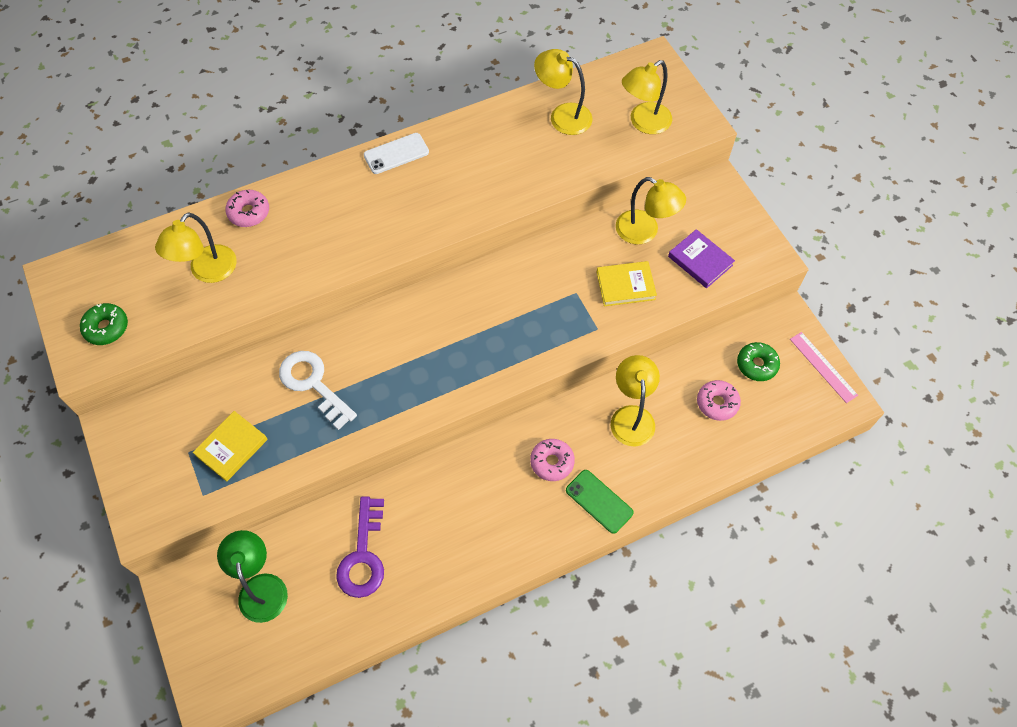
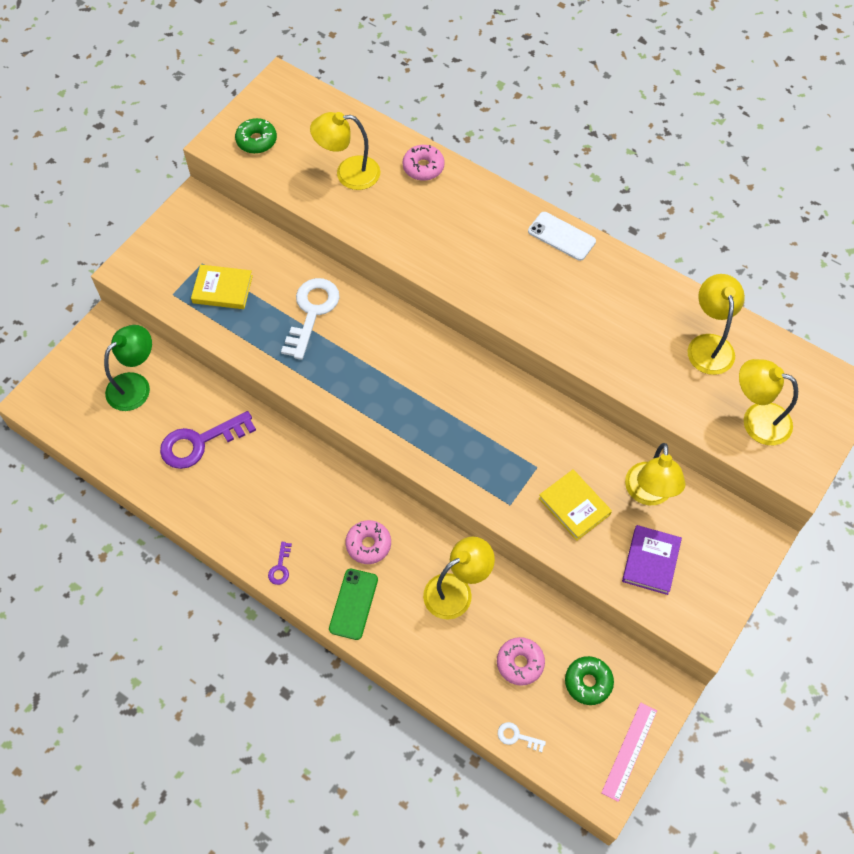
camera: 60 degrees right, 0 degrees up
none -> purple key [268,542,292,585]
none -> white key [498,722,546,752]

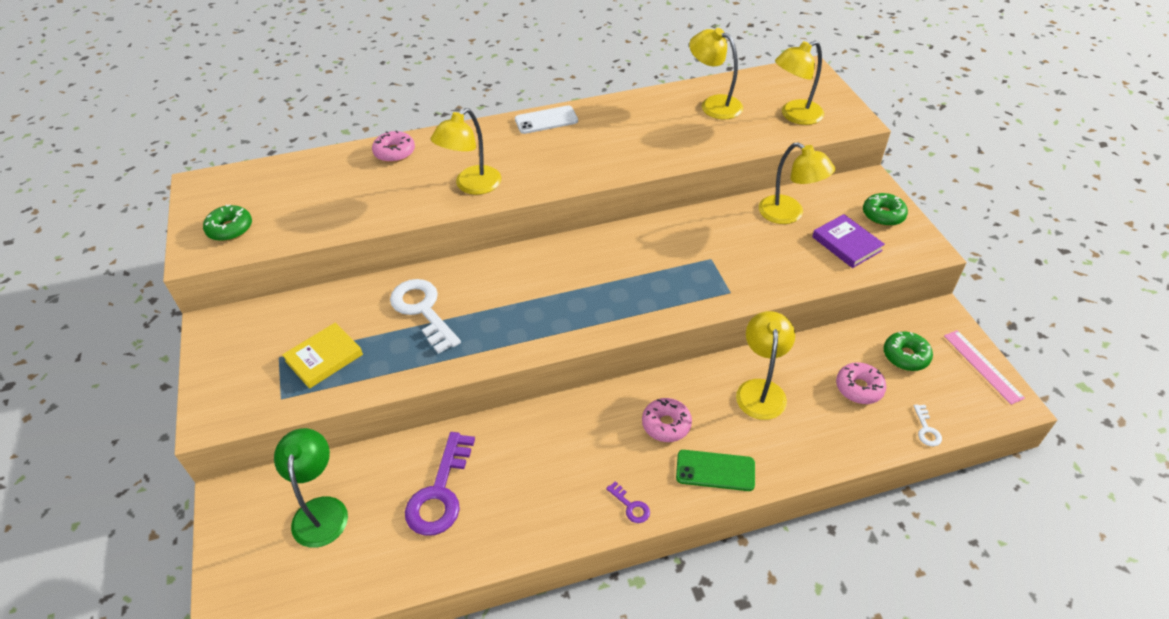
camera: 50 degrees left, 15 degrees down
yellow lamp [310,112,381,190] -> yellow lamp moved to [431,108,501,195]
green phone [329,569,378,640] -> green phone turned 45 degrees counterclockwise [676,450,755,491]
white key [498,722,546,752] -> white key turned 60 degrees counterclockwise [914,404,942,446]
yellow book [538,470,612,541] -> none
none -> green donut [863,193,908,226]

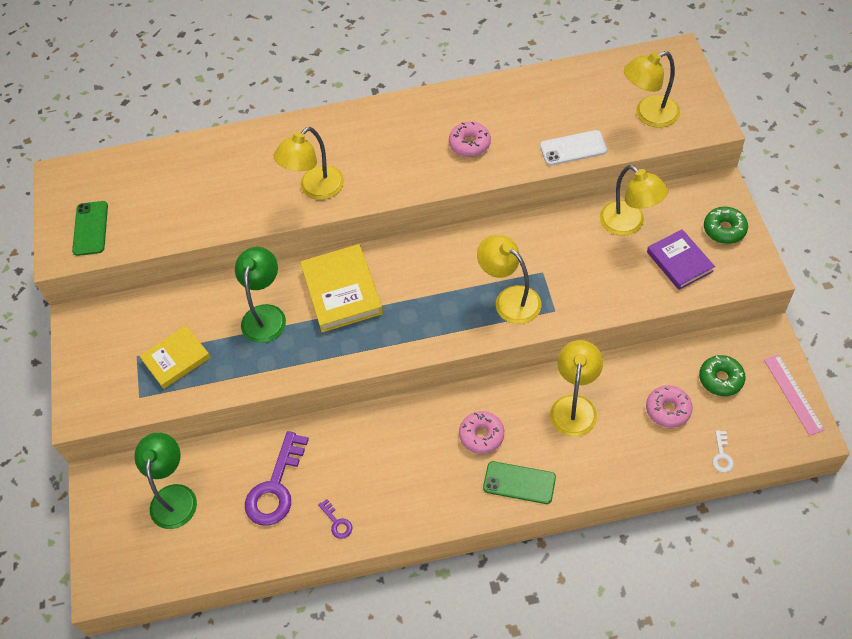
camera: 10 degrees right, 10 degrees up
green donut [203,204,252,241] -> green phone [72,201,108,256]
pink donut [372,131,415,162] -> pink donut moved to [449,122,491,157]
white key [390,279,461,354] -> green lamp [235,247,286,343]
white phone [515,105,578,134] -> white phone moved to [540,130,607,166]
purple key [606,481,650,523] -> purple key moved to [318,499,352,539]
yellow lamp [689,28,743,119] -> yellow lamp moved to [477,235,541,324]
none -> yellow book [300,244,383,332]

